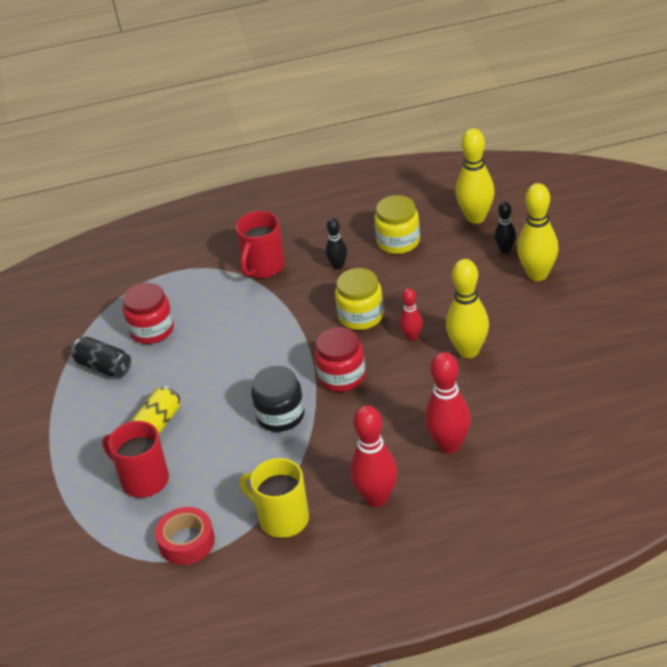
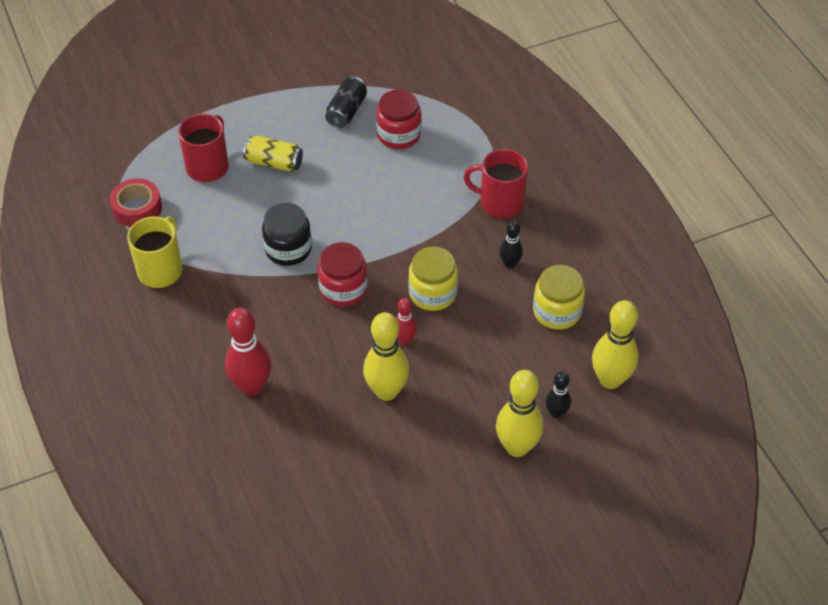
camera: 75 degrees right, 10 degrees up
red bowling pin [350,405,398,507] -> none

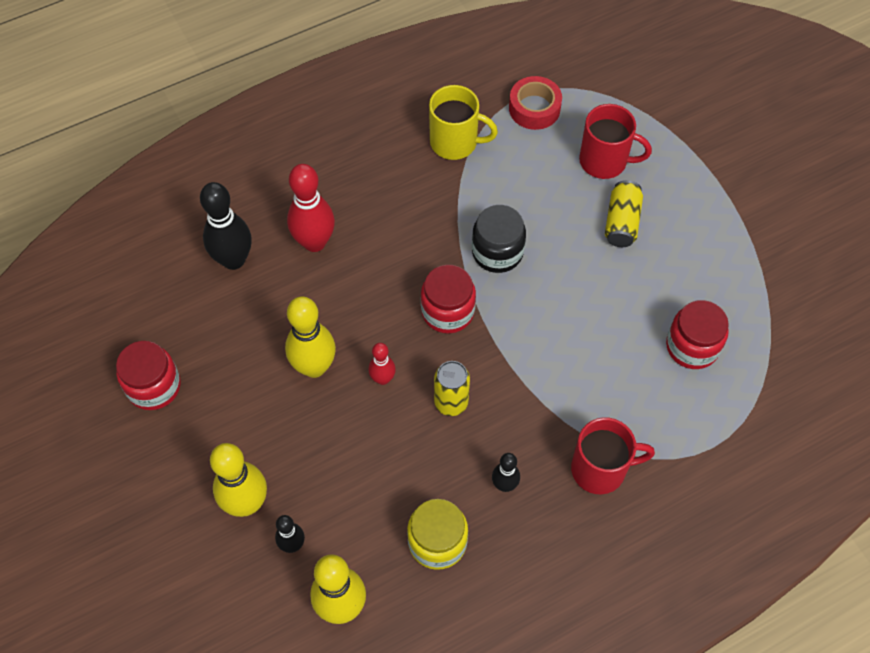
camera: 85 degrees right, 10 degrees up
black can [325,77,367,128] -> none
yellow jar [408,247,458,311] -> yellow can [434,361,470,416]
red mug [463,149,528,218] -> red mug turned 75 degrees clockwise [571,417,655,494]
none -> red jar [116,341,181,410]
none -> black bowling pin [200,182,252,270]

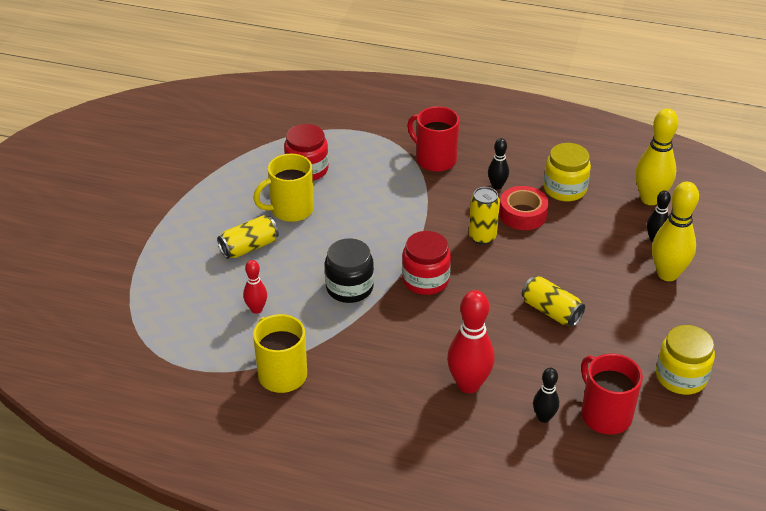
camera: 135 degrees left, 20 degrees down
red jar [116,341,181,410] -> yellow jar [656,325,715,395]
black bowling pin [200,182,252,270] -> black bowling pin [533,368,559,423], size x0.55
yellow bowling pin [285,296,336,378] -> yellow can [522,276,585,327]
red bowling pin [368,343,396,385] -> red bowling pin moved to [243,260,267,314]
red tape [509,76,562,130] -> red tape moved to [499,186,549,230]
red mug [579,104,652,179] -> red mug moved to [581,353,643,435]
none -> yellow mug [253,154,314,222]

